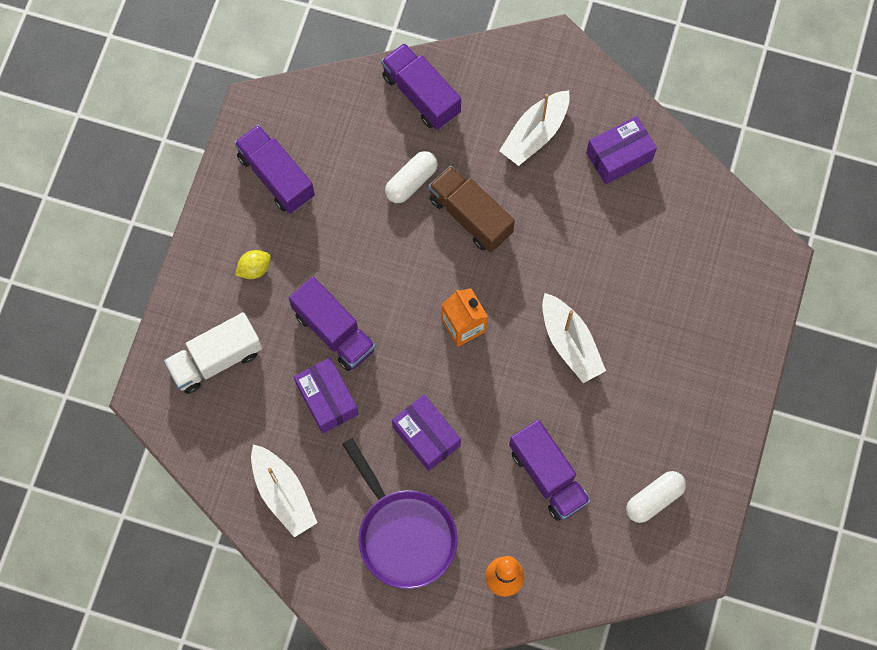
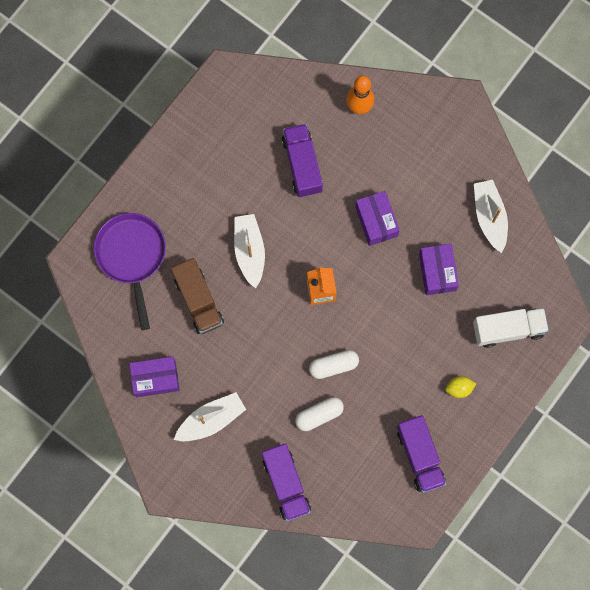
camera: 160 degrees left, 5 degrees up
purple truck [289,277,376,371] -> none
purple pan [342,438,458,589] -> purple pan moved to [94,213,166,330]
brown truck [429,166,515,253] -> brown truck moved to [171,258,224,334]
white capsule [626,471,686,523] -> white capsule moved to [309,350,359,379]

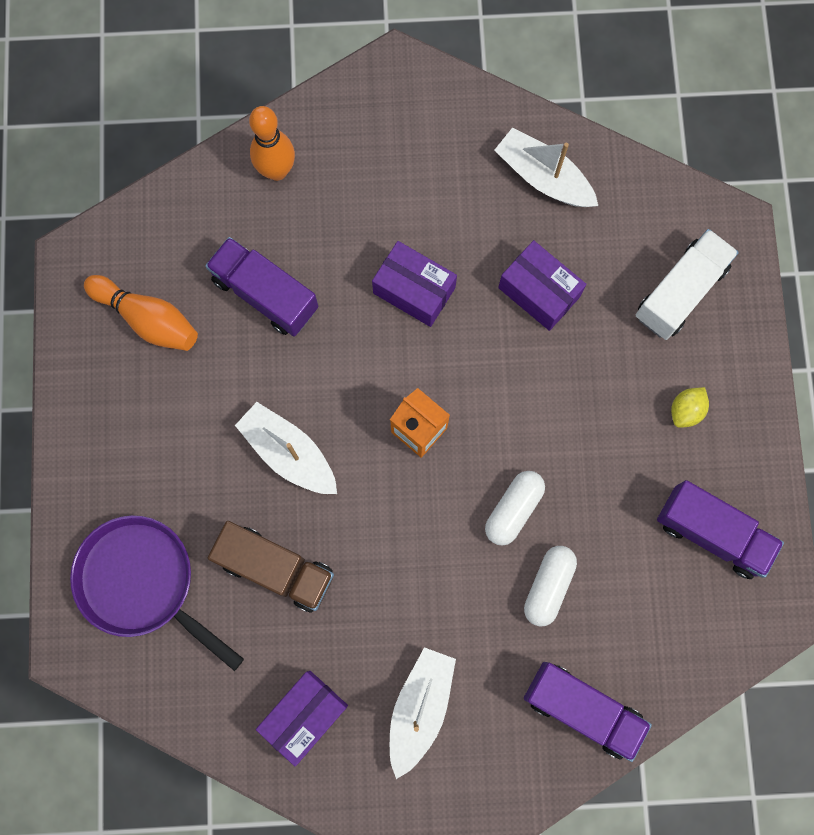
camera: 40 degrees left, 0 degrees up
none -> orange bowling pin [84,275,198,351]

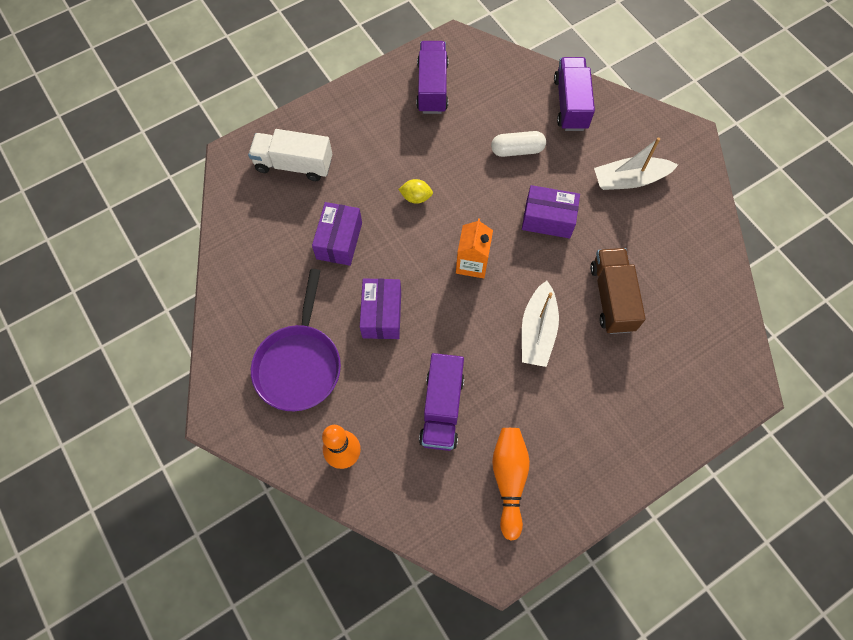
camera: 120 degrees left, 10 degrees down
purple pan [70,515,244,671] -> purple pan moved to [251,269,341,411]
purple box [256,671,348,767] -> purple box moved to [522,185,580,238]
white capsule [485,471,545,546] -> none
white boat [494,128,598,207] -> none
yellow lemon [671,387,709,428] -> yellow lemon moved to [398,179,433,204]

